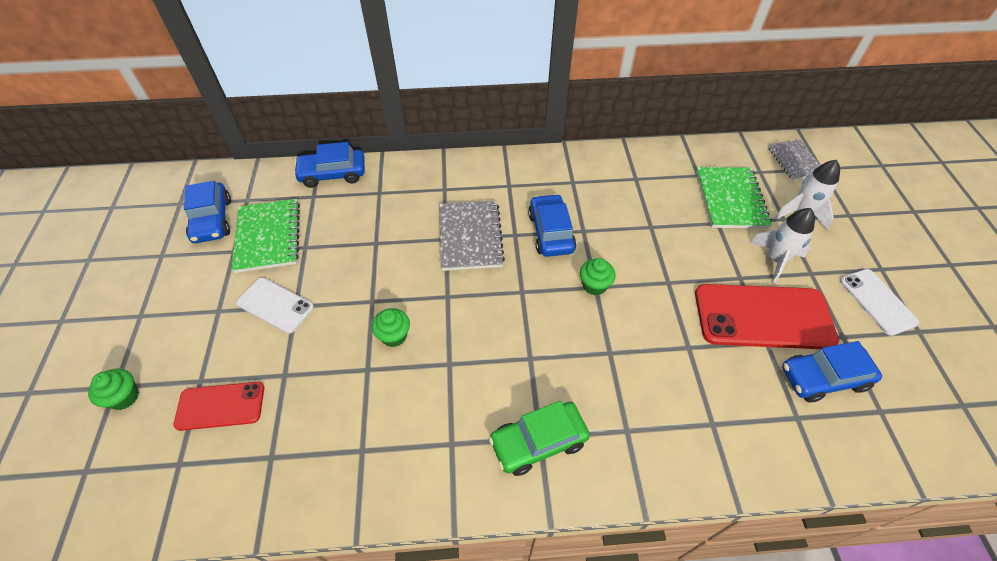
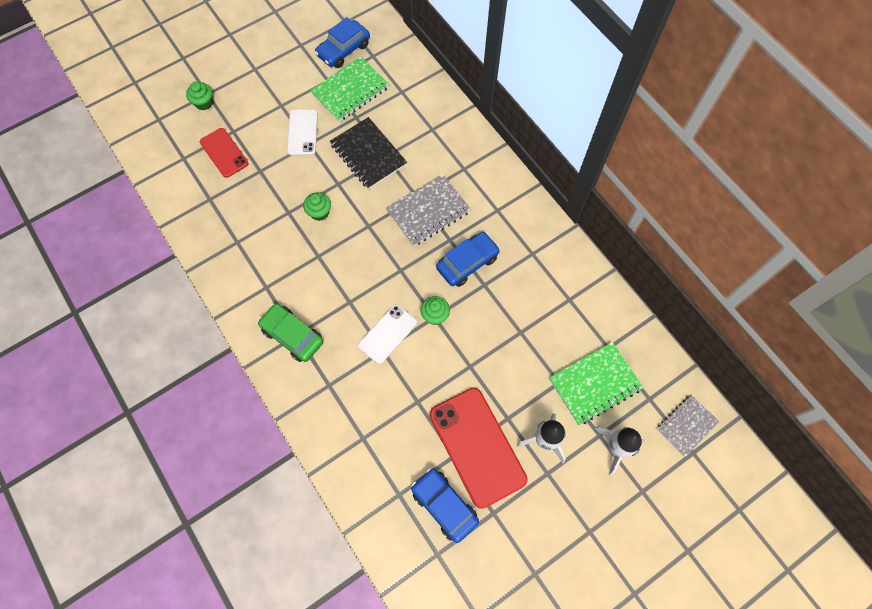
camera: 60 degrees right, 15 degrees up
blue car [294,142,365,188] -> none
white phone [840,269,919,336] -> white phone moved to [358,304,417,364]
none -> black notebook [330,117,407,189]

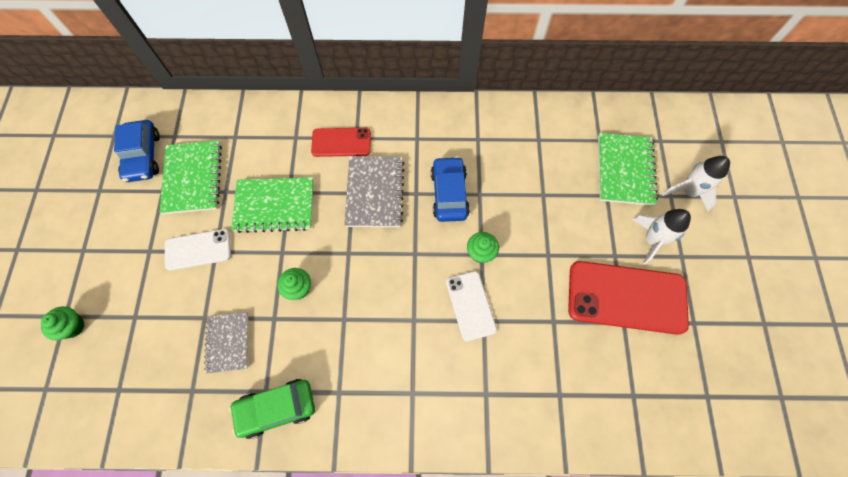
camera: 55 degrees left, 0 degrees up
red phone [200,128,249,178] -> red phone moved to [311,128,371,157]
green car [258,303,324,362] -> green car moved to [229,379,315,439]
white phone [287,109,318,156] -> white phone turned 45 degrees counterclockwise [165,229,231,271]
black notebook [330,117,407,189] -> green notebook [231,177,314,233]
blue car [411,468,479,543] -> none
grey notebook [656,395,719,457] -> grey notebook moved to [204,312,248,374]

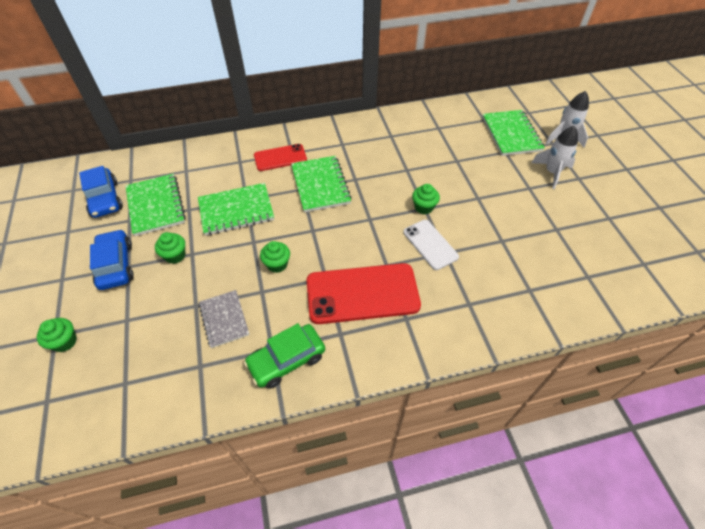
camera: 15 degrees left, 15 degrees down
white phone [165,229,231,271] -> green cupcake [155,232,185,264]
grey notebook [344,156,405,227] -> green notebook [291,156,352,212]
blue car [431,156,470,222] -> blue car moved to [90,229,134,290]
red phone [568,261,689,335] -> red phone moved to [306,263,421,324]

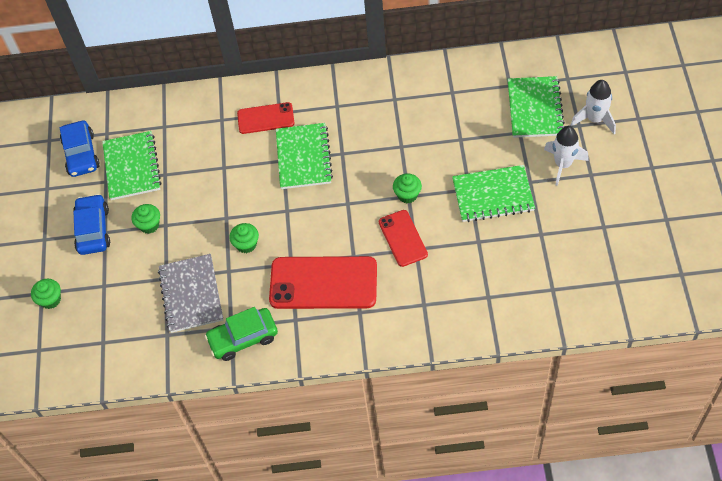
camera: 15 degrees right, 5 degrees up
green notebook [198,183,274,236] -> green notebook moved to [452,165,535,222]
grey notebook [199,290,249,348] -> grey notebook [158,254,223,333], size x1.50
white phone [403,220,459,270] -> red phone [379,210,428,267]

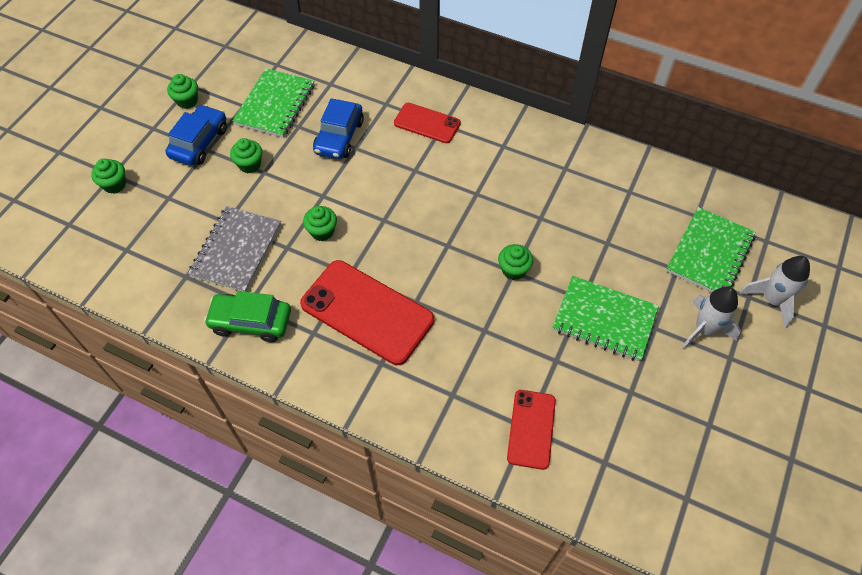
camera: 25 degrees right, 0 degrees up
blue car [60,120,100,177] -> blue car moved to [313,98,364,159]
green notebook [276,123,333,189] -> none
red phone [379,210,428,267] -> red phone moved to [507,390,556,470]
none -> green cupcake [167,74,198,109]

